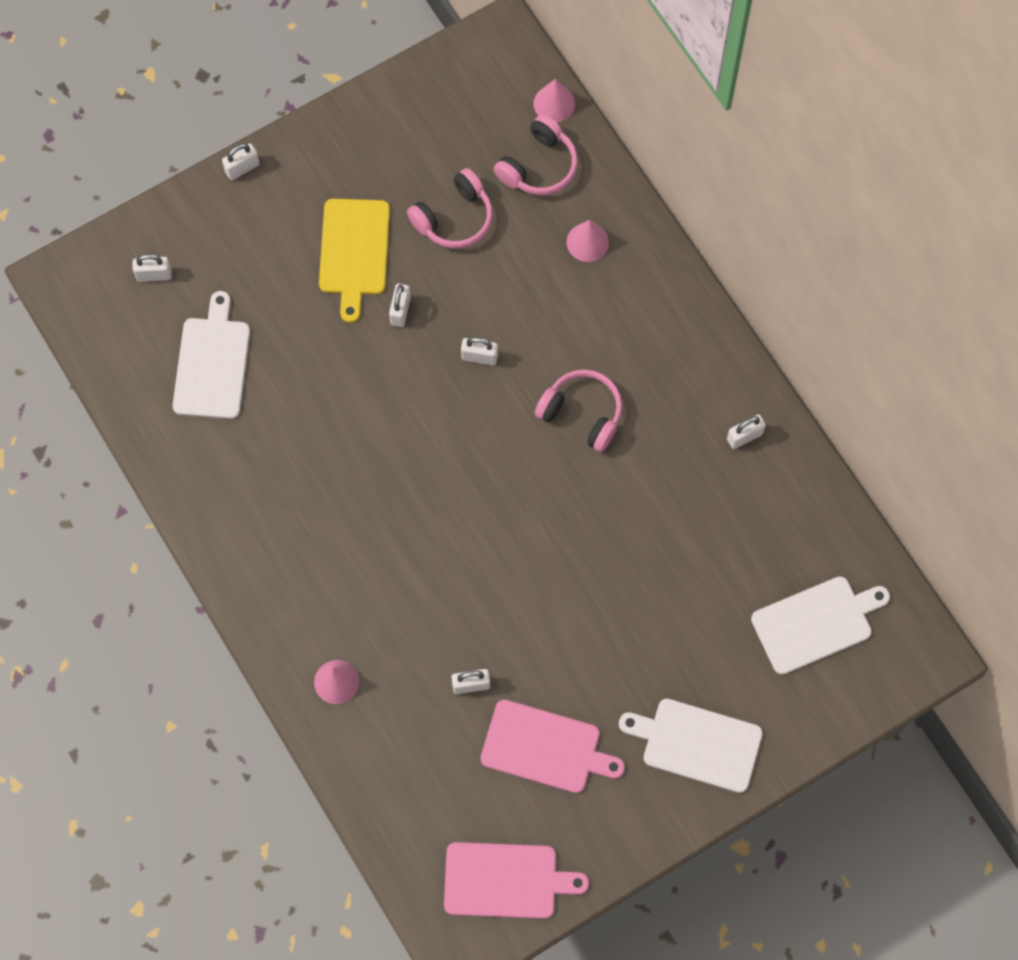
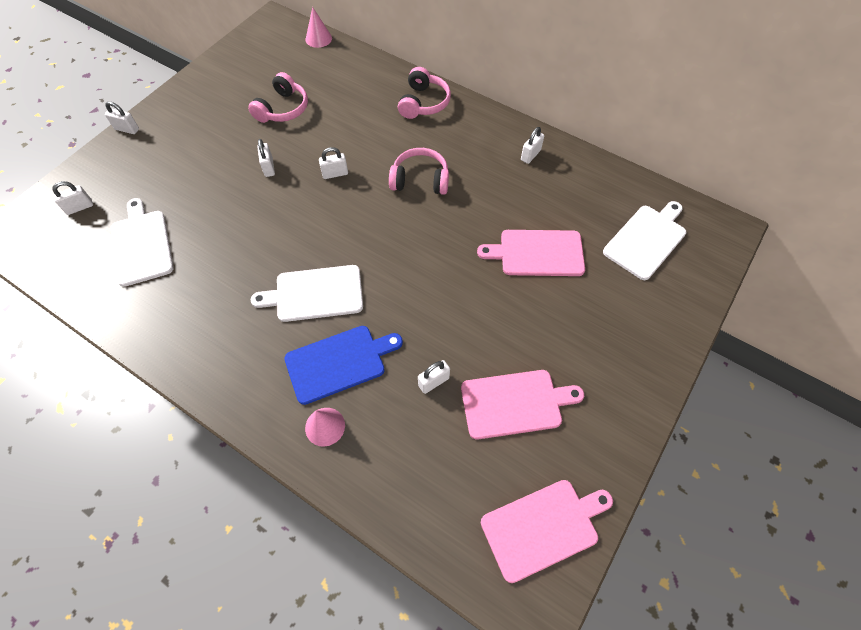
camera: 25 degrees left, 10 degrees down
white padlock [222,143,260,180] -> white padlock turned 75 degrees clockwise [105,102,139,134]
yellow cutting board [319,199,390,323] -> none
pink headphones [494,114,578,195] -> pink headphones moved to [398,67,451,119]
pink cone [567,220,609,262] -> none
white cutting board [619,699,763,793] -> white cutting board moved to [251,265,363,322]
none -> blue cutting board [284,326,403,405]
none -> pink cutting board [477,230,585,276]

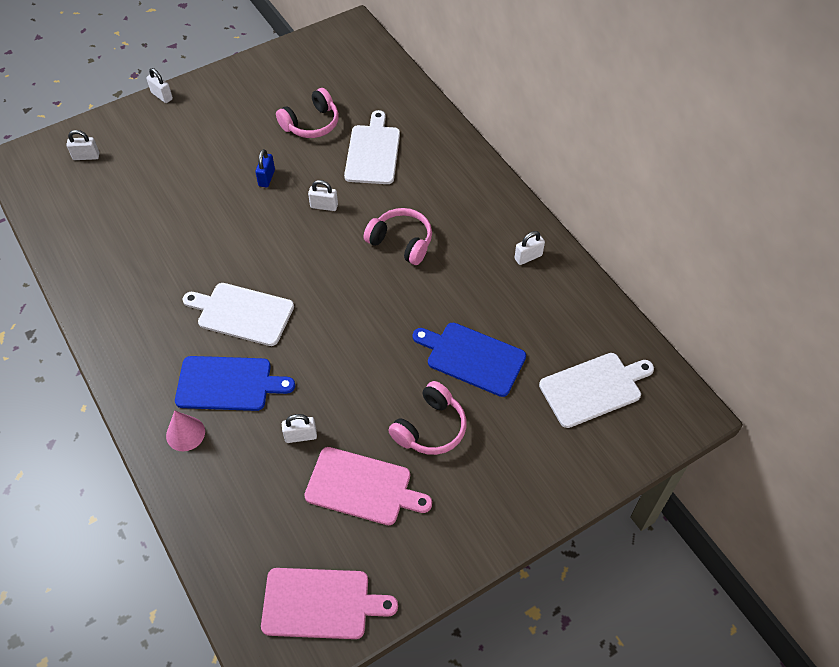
camera: 25 degrees right, 5 degrees down
white cutting board [111,198,174,287] -> white cutting board moved to [344,110,400,184]
white padlock [257,139,275,177] -> blue padlock [255,149,275,187]
pink cone [306,7,332,48] -> none
pink headphones [398,67,451,119] -> pink headphones moved to [388,381,467,455]
pink cutting board [477,230,585,276] -> blue cutting board [413,323,526,397]

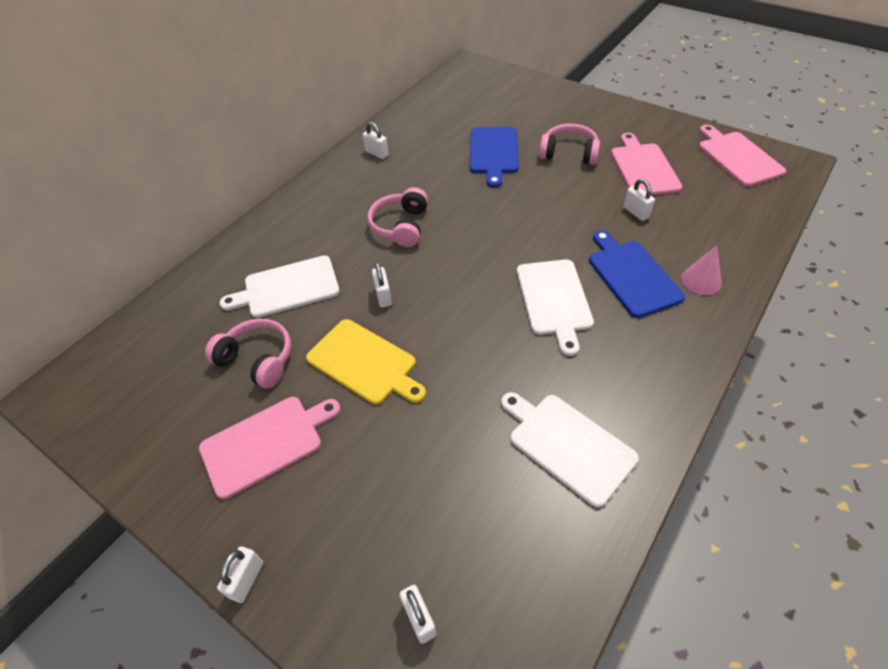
camera: 110 degrees left, 5 degrees down
blue padlock [255,149,275,187] -> yellow cutting board [306,319,426,405]
white cutting board [539,353,654,428] -> white cutting board moved to [501,392,639,508]
none -> pink cutting board [199,397,341,499]

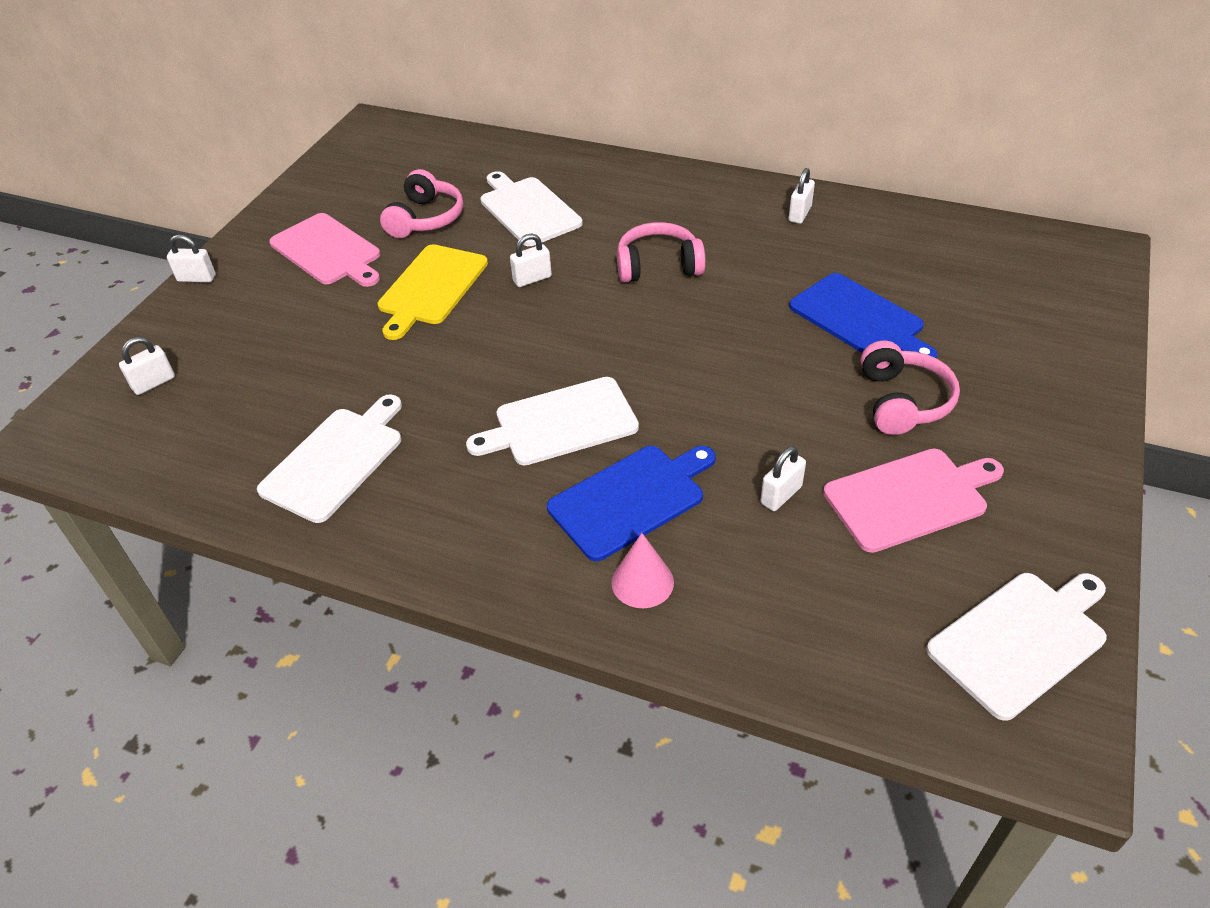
camera: 75 degrees right, 5 degrees down
blue cutting board [470,127,519,188] -> blue cutting board turned 120 degrees counterclockwise [789,273,937,358]
pink cutting board [699,125,786,187] -> white cutting board [926,573,1107,721]

